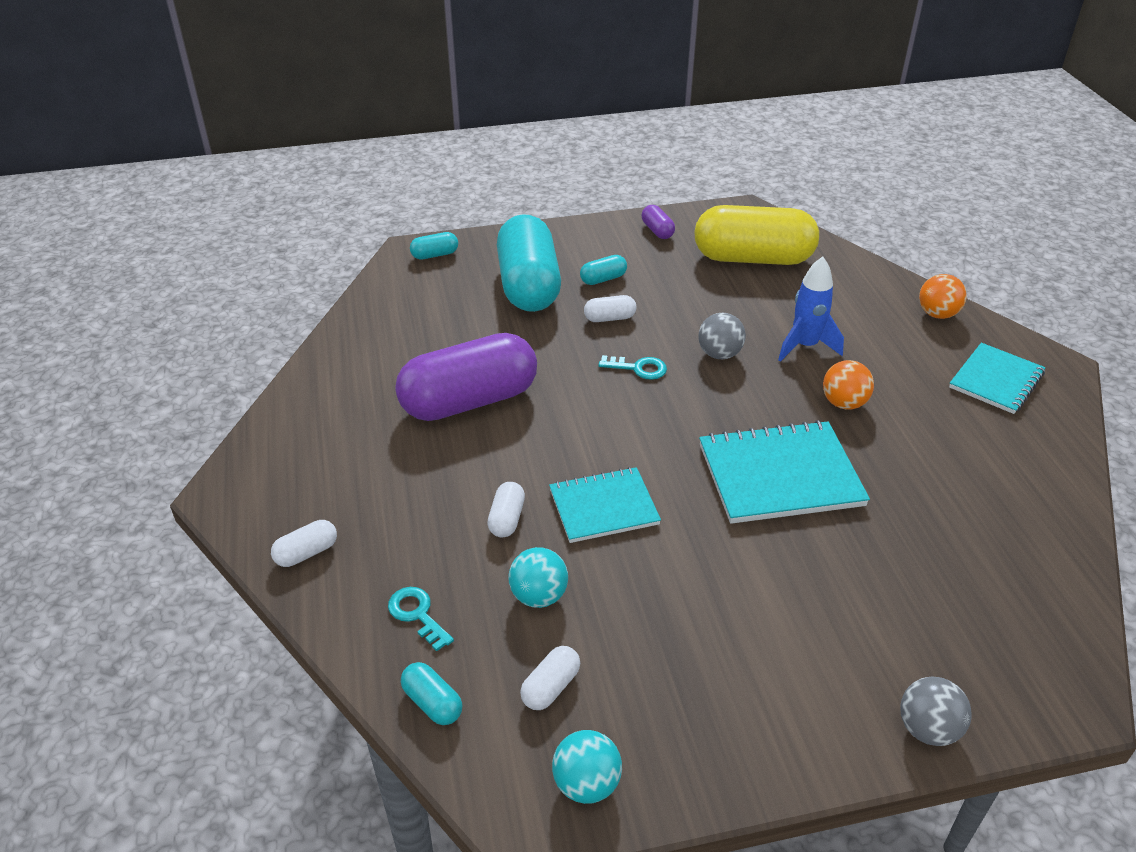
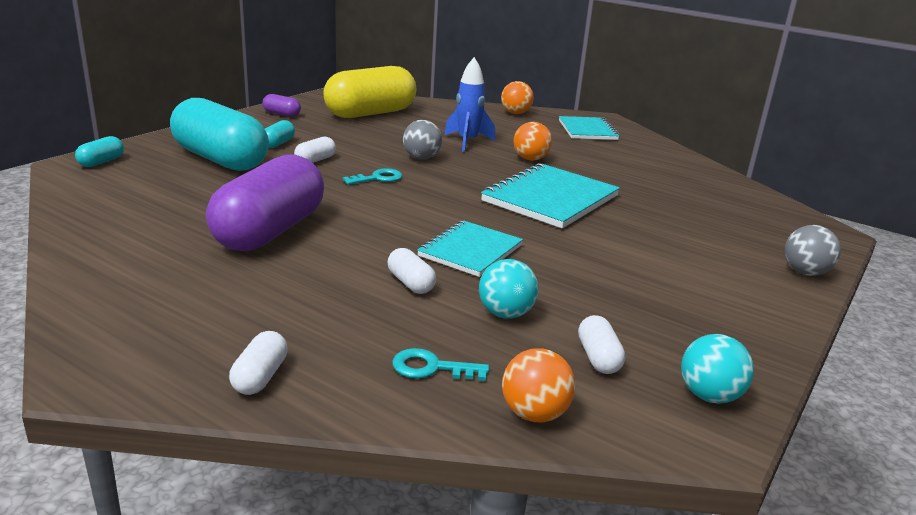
camera: 45 degrees left, 15 degrees down
turquoise capsule [401,662,462,725] -> orange ball [502,348,575,422]

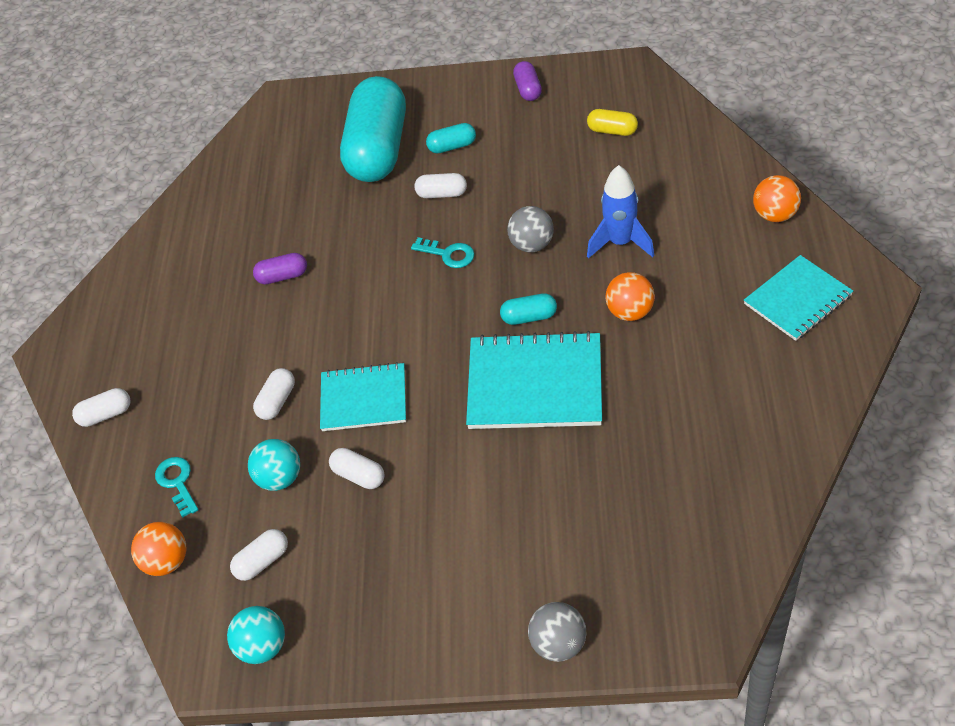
camera: 65 degrees right, 25 degrees up
turquoise capsule [75,136,124,167] -> turquoise capsule moved to [500,293,557,325]
purple capsule [206,154,324,251] -> purple capsule [253,253,307,284], size x0.40
yellow capsule [323,66,416,118] -> yellow capsule [587,109,638,136], size x0.40
none -> white capsule [329,448,385,489]

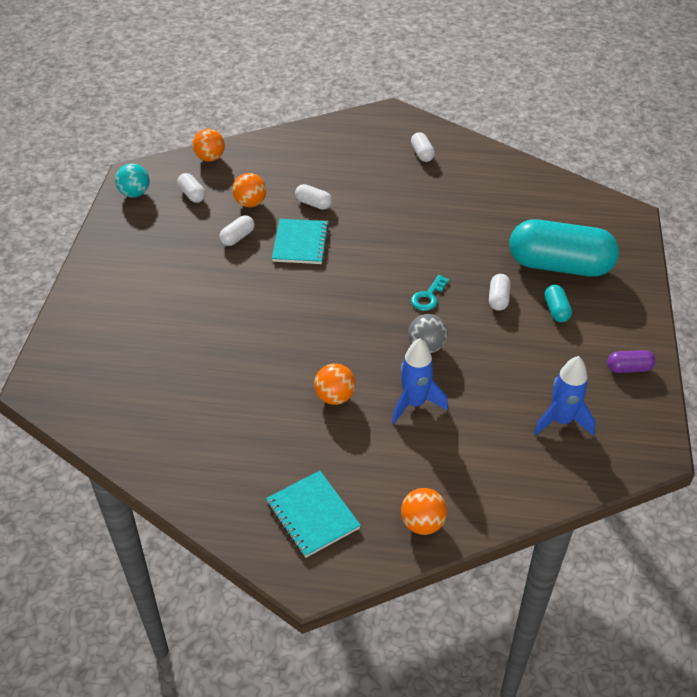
camera: 90 degrees right, 5 degrees down
white capsule [72,388,131,427] -> white capsule moved to [411,132,435,162]
turquoise key [155,457,199,518] -> none
turquoise ball [248,439,300,491] -> orange ball [232,173,266,207]
purple capsule [253,253,307,284] -> none
turquoise notebook [466,331,602,429] -> none
turquoise capsule [500,293,557,325] -> none
grey ball [528,602,586,662] -> none
yellow capsule [587,109,638,136] -> blue rocket [534,356,596,436]

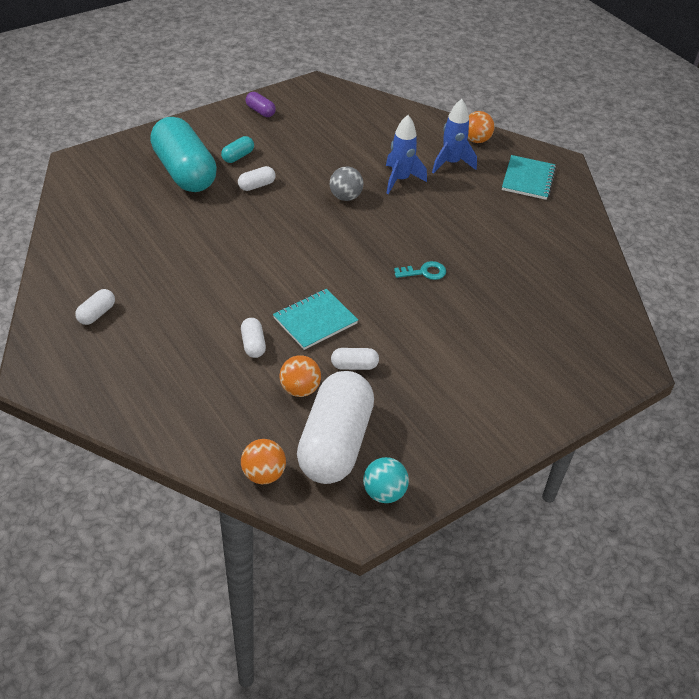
camera: 135 degrees left, 0 degrees up
white capsule [177,173,206,203] -> white capsule [297,371,374,484], size x2.47
orange ball [314,364,355,405] -> none
turquoise key [411,275,449,311] -> turquoise key moved to [394,261,446,280]
blue rocket [534,356,596,436] -> blue rocket moved to [432,99,477,174]

